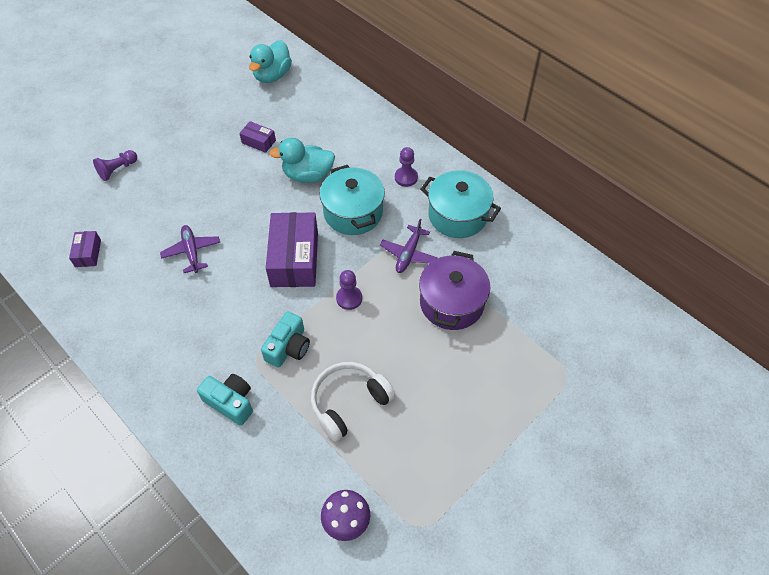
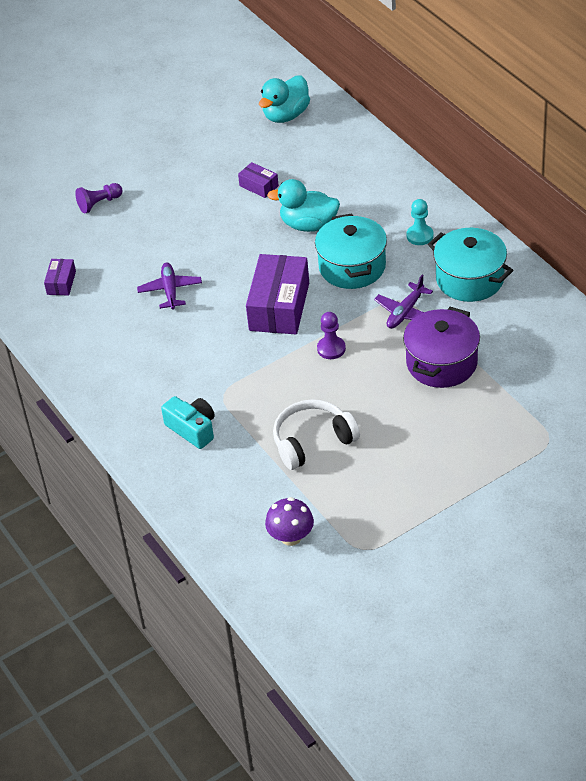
camera: 15 degrees right, 10 degrees down
turquoise camera [261,311,310,368] -> none
purple pawn [395,147,418,187] -> turquoise pawn [407,199,434,245]

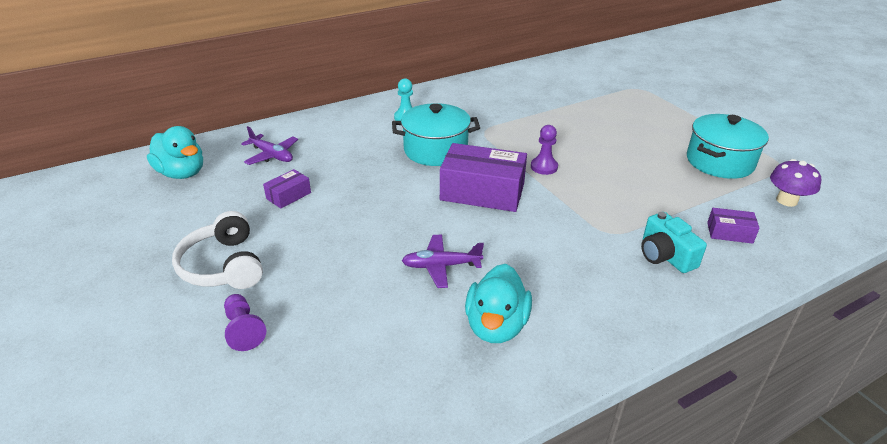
camera: 90 degrees left, 10 degrees down
purple box [44,259,76,295] -> purple box moved to [707,208,760,244]
turquoise camera [161,396,215,449] -> turquoise camera turned 75 degrees counterclockwise [641,212,707,273]
turquoise duck [267,179,340,232] -> turquoise duck moved to [465,264,532,343]
white headphones [273,399,360,470] -> white headphones moved to [172,211,263,289]
purple plane [374,275,433,329] -> purple plane moved to [241,126,298,165]
purple pot [403,307,480,388] -> none
turquoise pot [428,228,513,302] -> turquoise pot moved to [687,114,769,179]

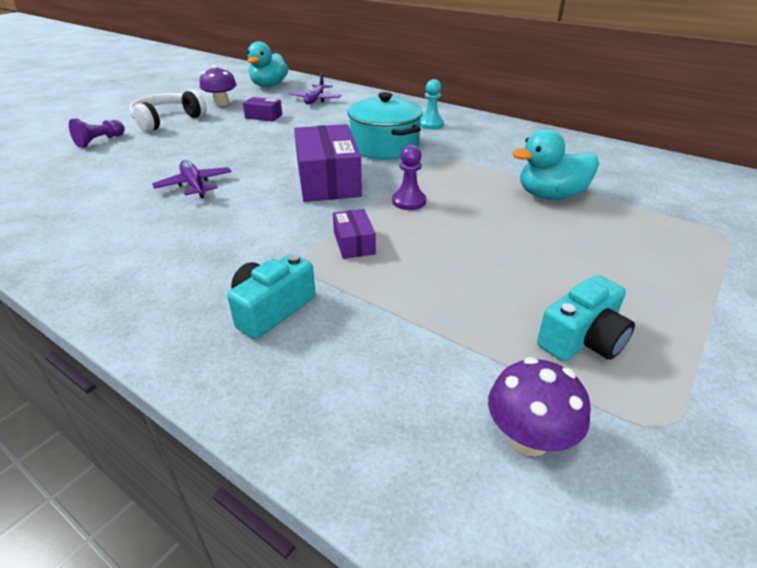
camera: 65 degrees right, 0 degrees up
turquoise duck [465,264,532,343] -> turquoise duck moved to [512,129,599,200]
turquoise pot [687,114,769,179] -> turquoise camera [537,275,635,361]
purple box [707,208,760,244] -> purple box moved to [333,209,376,259]
none -> purple mushroom [200,65,237,106]

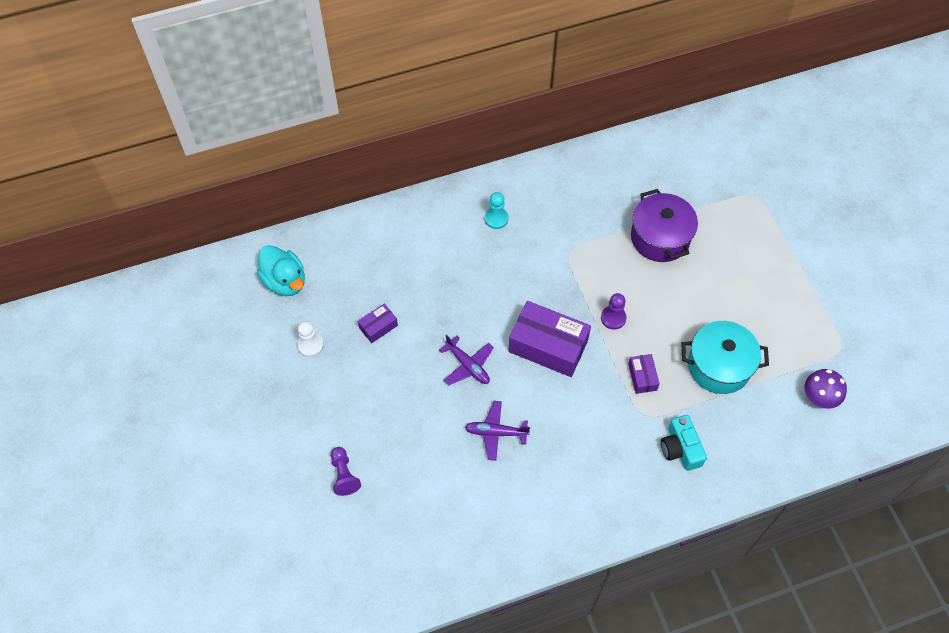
camera: 55 degrees left, 25 degrees up
white headphones [129,90,207,132] -> none
purple mushroom [200,65,237,106] -> white pawn [297,321,324,357]
purple plane [288,73,341,104] -> purple plane moved to [439,335,494,386]
purple box [333,209,376,259] -> purple box turned 60 degrees clockwise [628,354,660,394]
turquoise pot [347,92,423,160] -> turquoise pot moved to [681,321,769,394]
turquoise duck [512,129,599,200] -> purple pot [631,189,698,262]
turquoise camera [537,275,635,361] -> none

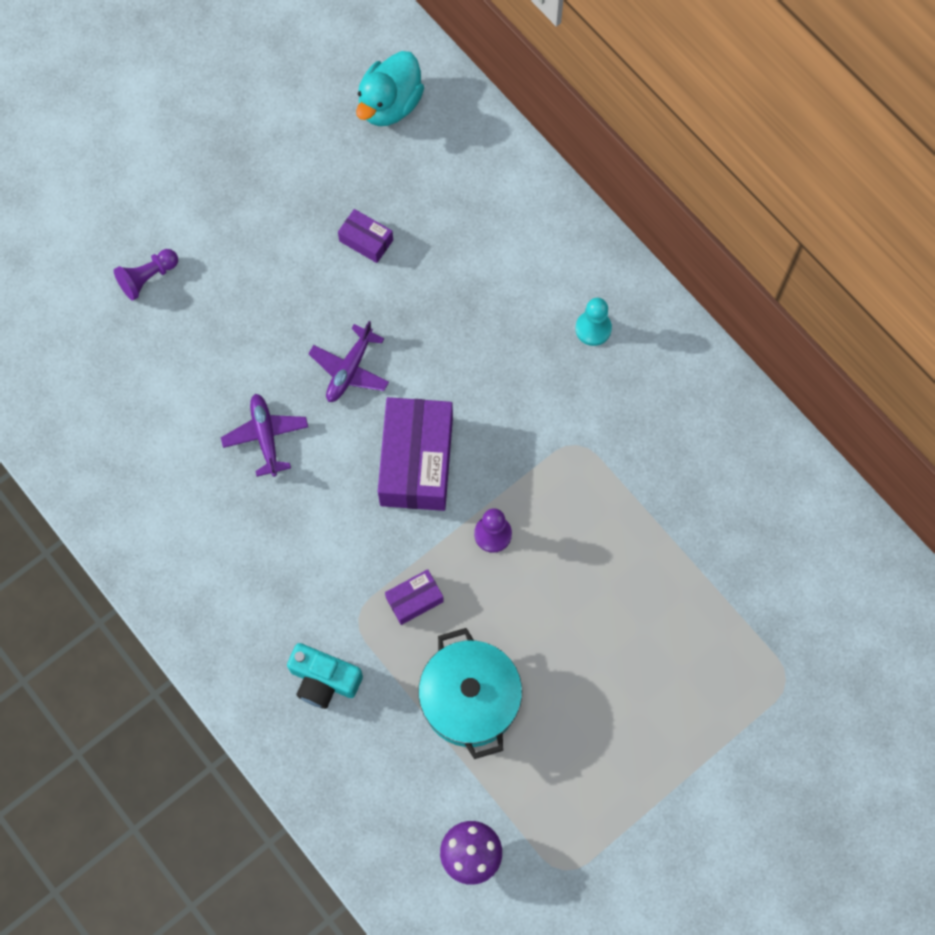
camera: 70 degrees right, 10 degrees up
white pawn [297,321,324,357] -> none
purple pot [631,189,698,262] -> none
turquoise camera [661,415,707,471] -> turquoise camera turned 120 degrees counterclockwise [287,643,363,709]

